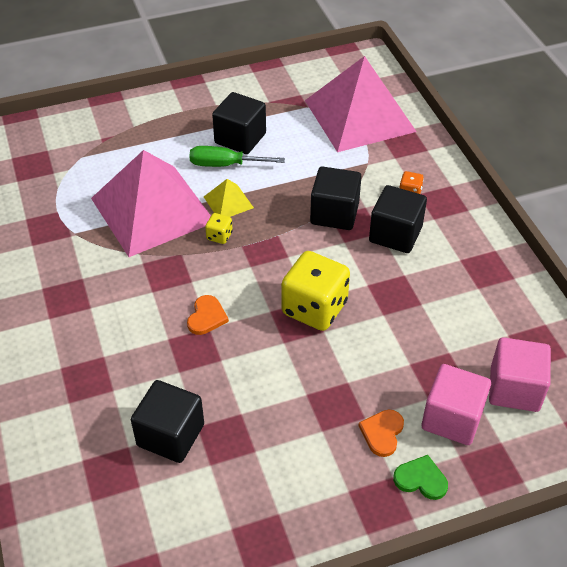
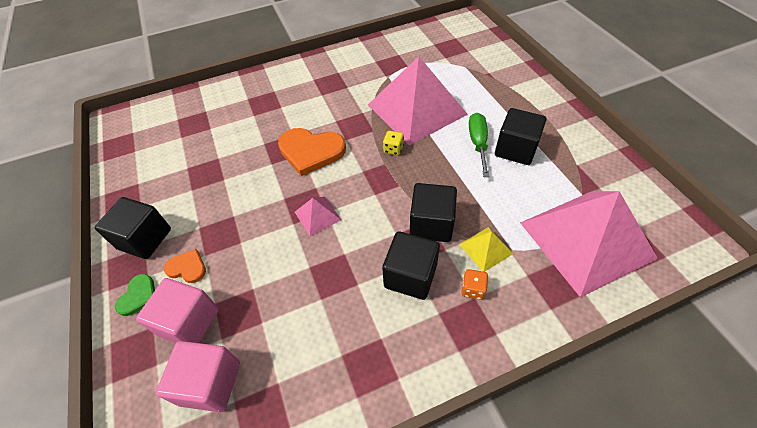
camera: 90 degrees right, 5 degrees up
black cube [131,380,204,463] -> black cube moved to [95,197,171,259]
orange heart [187,295,229,335] -> orange heart [278,128,346,176], size x1.95
yellow pyramid [204,179,254,217] -> yellow pyramid moved to [459,227,513,272]
yellow dice [281,251,350,331] -> pink pyramid [295,197,341,236]

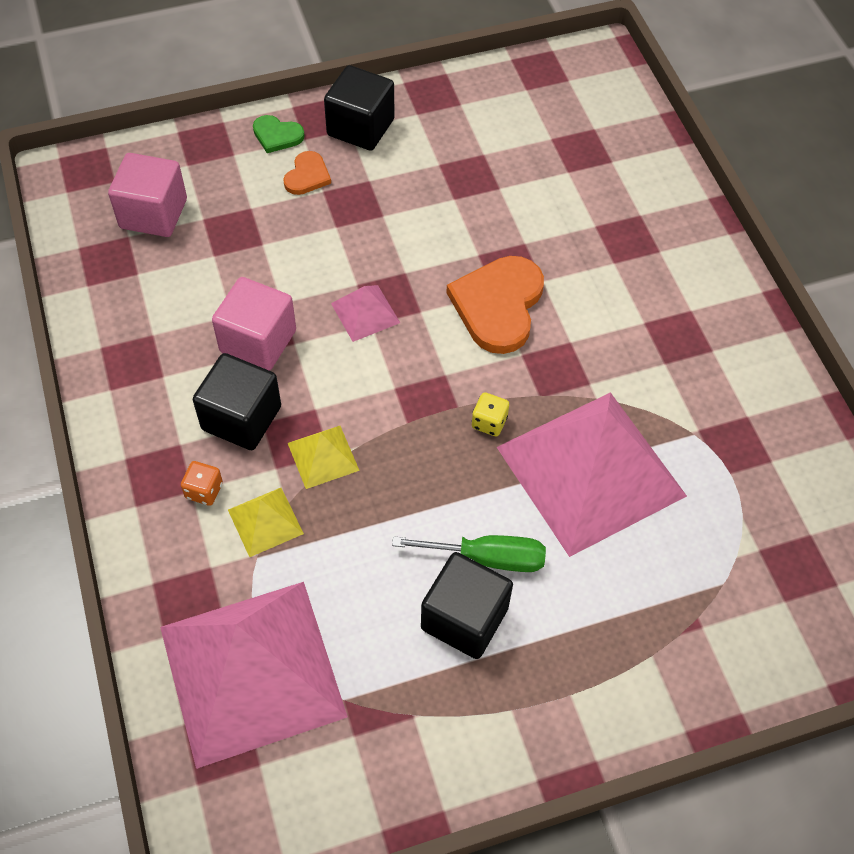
camera: 90 degrees right, 5 degrees up
pink cube [136,278,219,343] -> pink cube moved to [212,277,296,371]
black cube [410,183,457,242] -> yellow pyramid [288,426,360,489]

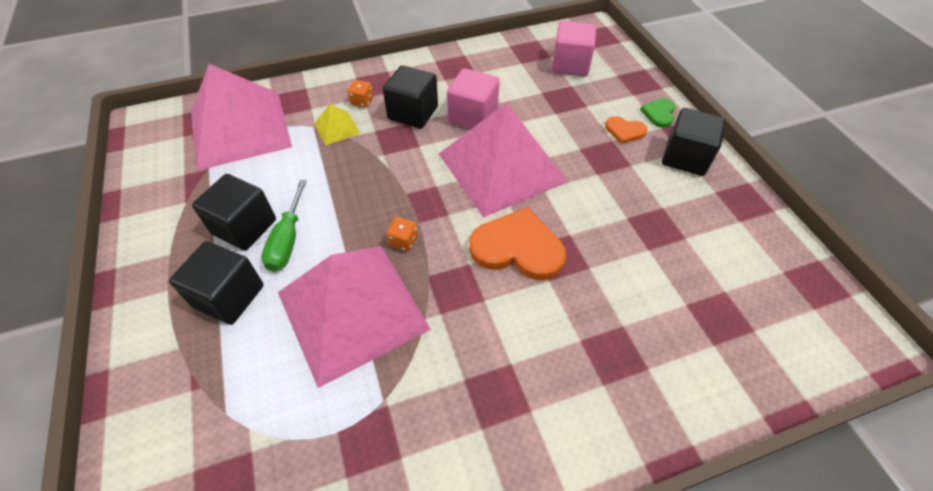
camera: 90 degrees right, 5 degrees down
yellow pyramid [288,426,360,489] -> none
pink pyramid [331,285,400,342] -> pink pyramid [439,103,568,217], size x2.44
yellow dice [472,392,509,436] -> orange dice [386,217,418,251]
none -> black cube [169,241,264,325]

